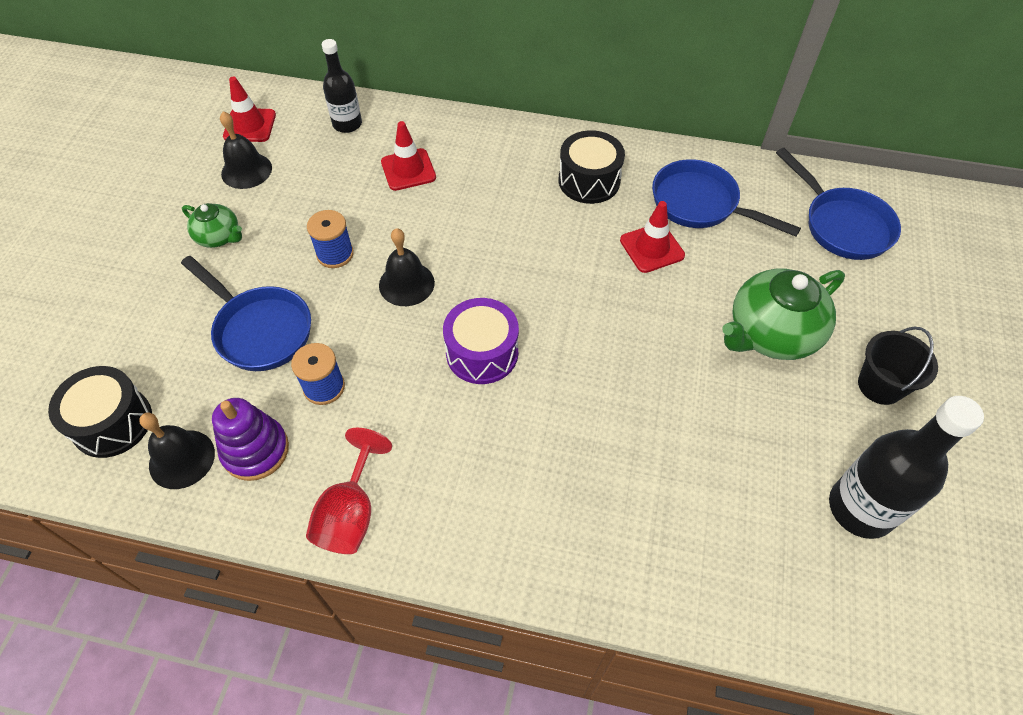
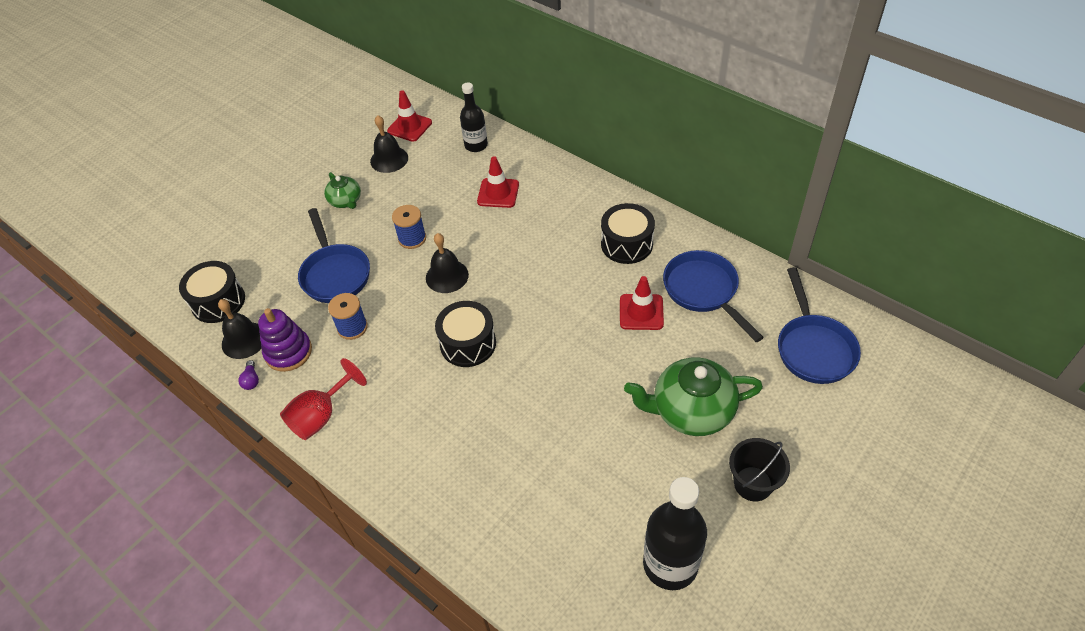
camera: 30 degrees right, 5 degrees down
purple drum [443,298,519,384] -> black drum [435,301,496,367]
none -> purple light bulb [238,360,259,390]

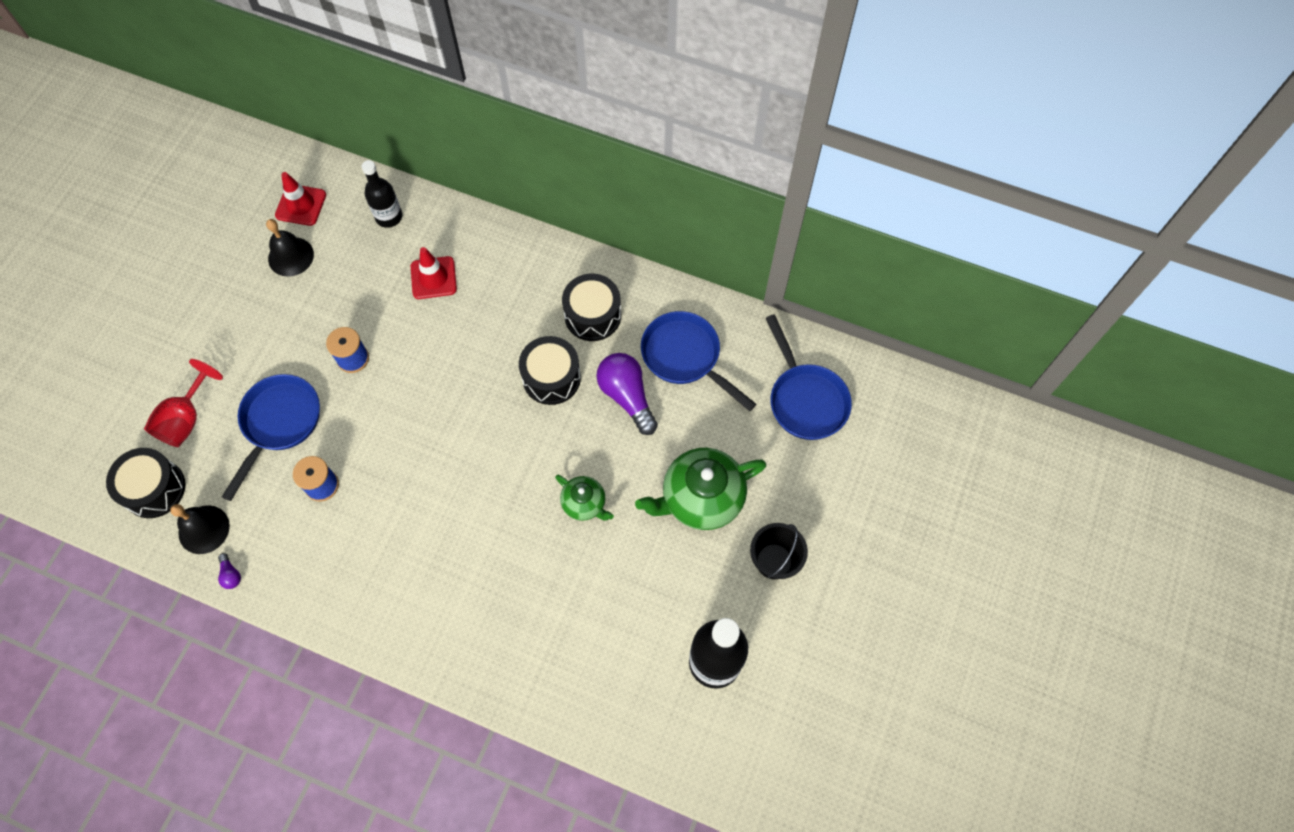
camera: 20 degrees left, 15 degrees up
purple stacking toy [258,308,312,372] -> none
red goblet [280,358,367,440] -> red goblet moved to [144,359,223,447]
blue pan [298,208,370,303] -> blue pan turned 120 degrees counterclockwise [222,374,320,501]
green teapot [324,172,361,209] -> green teapot moved to [555,475,614,521]
black bell [426,233,469,293] -> none
black drum [435,301,496,367] -> black drum moved to [519,336,581,405]
red traffic cone [620,276,664,330] -> purple light bulb [596,353,658,435]

